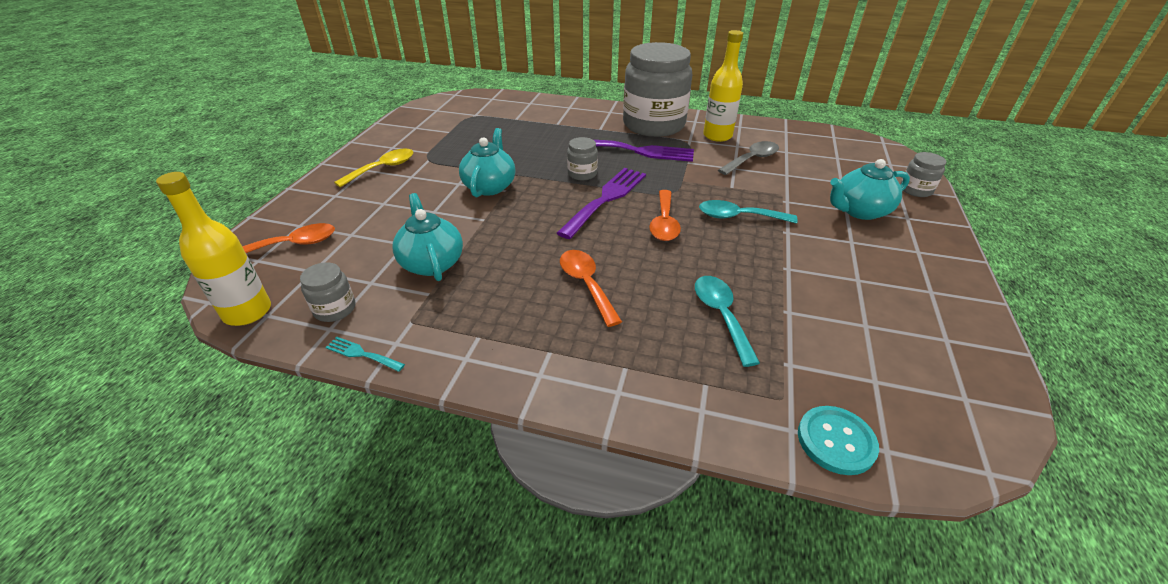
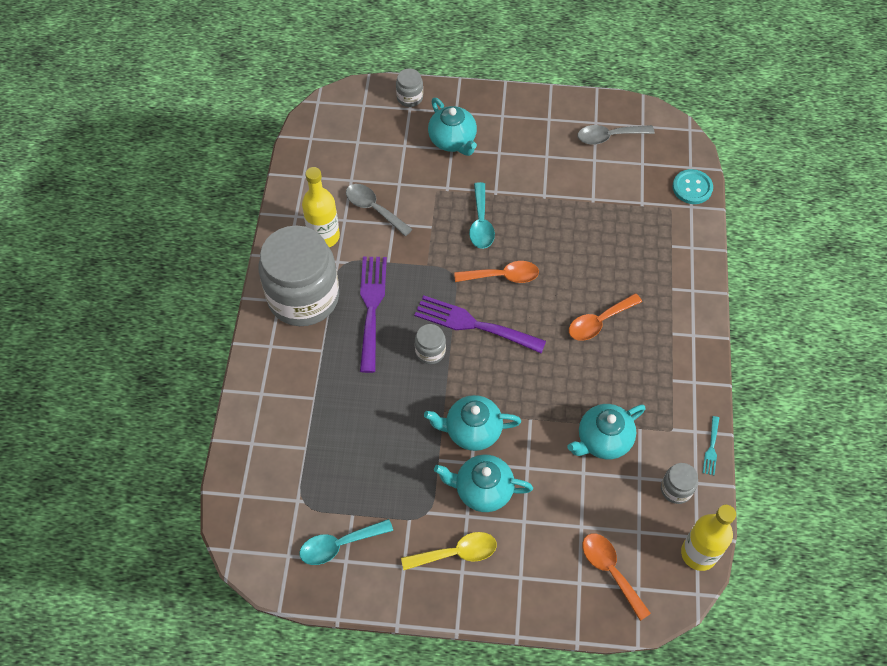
camera: 100 degrees left, 20 degrees up
yellow spoon [334,148,413,187] -> yellow spoon turned 135 degrees clockwise [401,532,497,570]
turquoise spoon [695,276,760,367] -> turquoise spoon moved to [299,519,393,565]
none -> turquoise teapot [434,455,533,512]
none -> grey spoon [578,125,655,145]

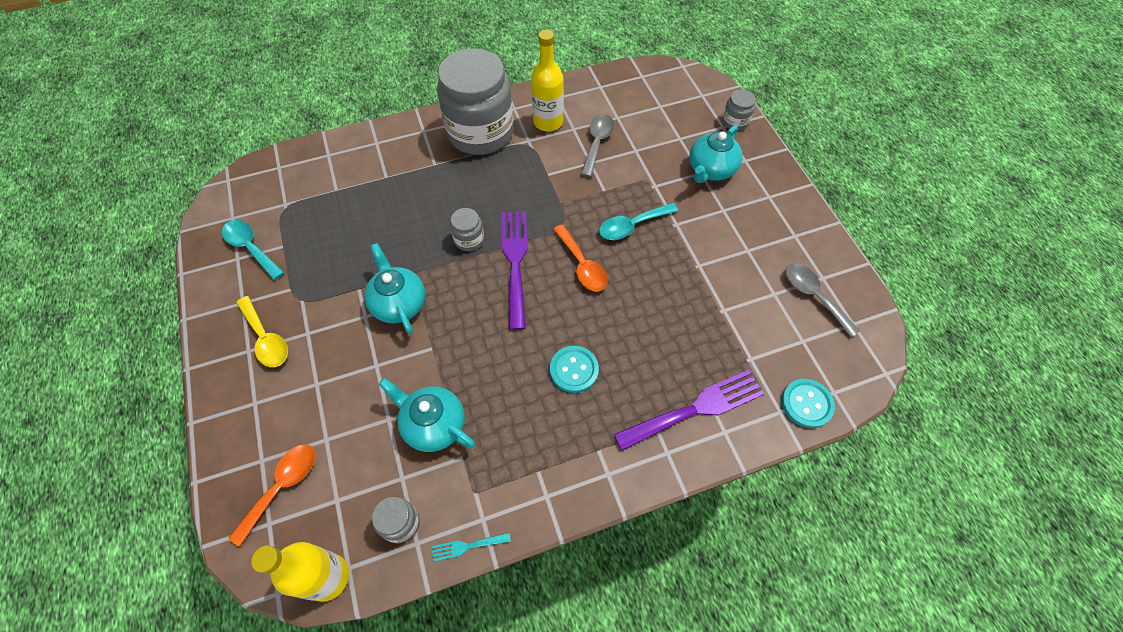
camera: 65 degrees right, 0 degrees up
purple fork [360,257,387,373] -> purple fork moved to [614,370,764,451]
turquoise teapot [434,455,533,512] -> none
orange spoon [569,293,642,341] -> turquoise button [550,346,599,393]

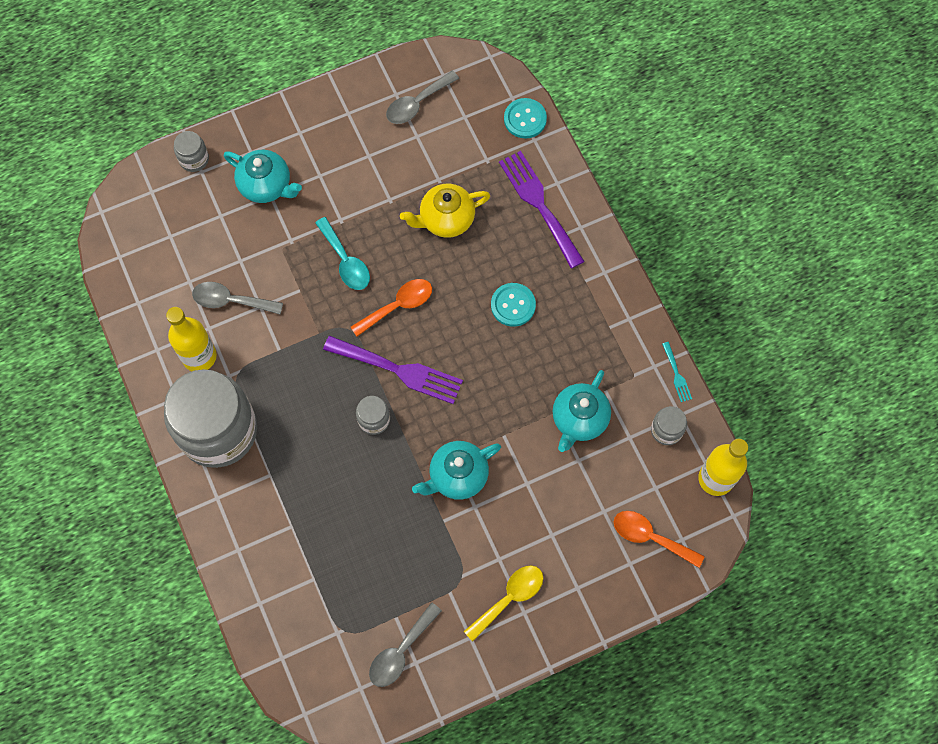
camera: 95 degrees left, 10 degrees up
turquoise spoon [222,220,285,280] -> grey spoon [369,602,442,687]
purple fork [501,211,528,330] -> purple fork turned 150 degrees counterclockwise [323,335,463,404]
none -> yellow teapot [400,184,490,238]

